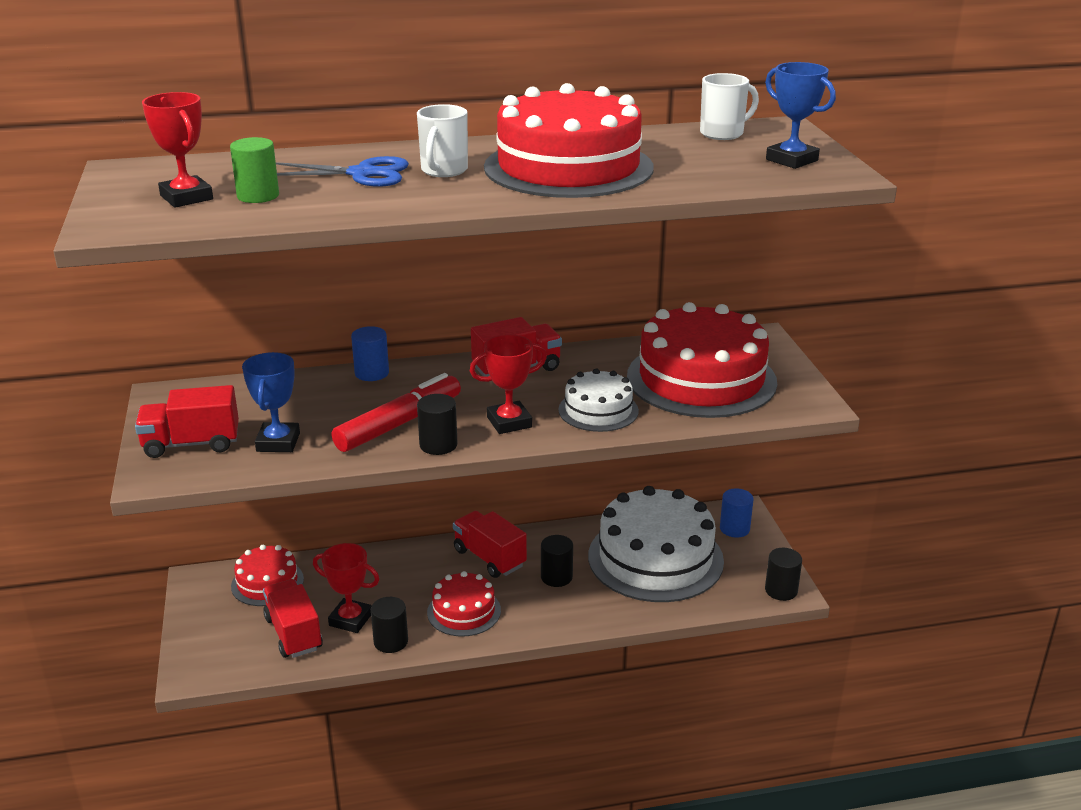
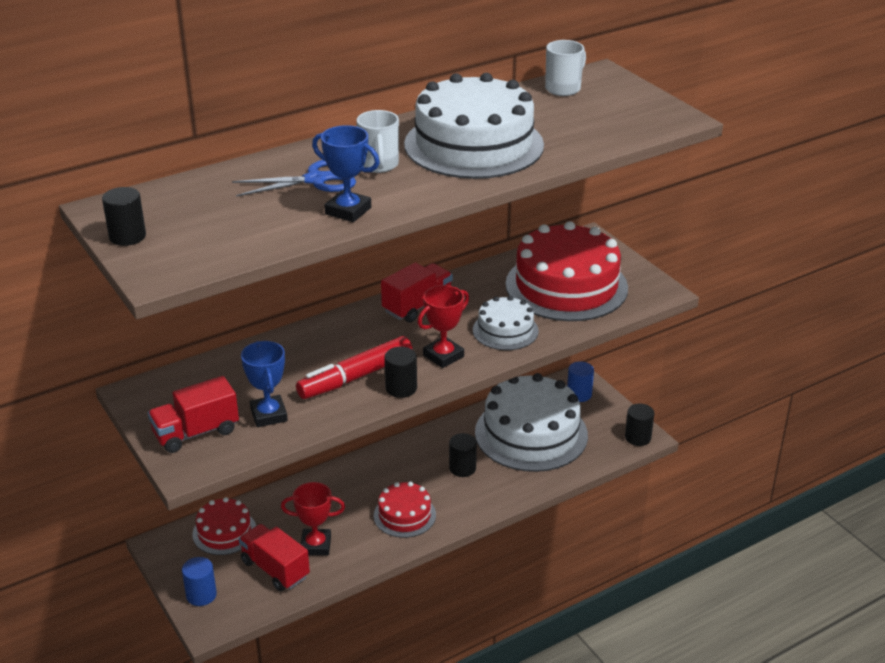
camera: 20 degrees left, 5 degrees up
red trophy [142,92,213,208] -> none
green cylinder [230,137,279,203] -> none
red marker [331,373,461,452] -> red marker turned 150 degrees counterclockwise [296,336,413,399]
blue cylinder [351,326,389,381] -> blue cylinder moved to [182,557,217,606]
black cylinder [371,597,408,653] -> black cylinder moved to [102,187,146,246]
red truck [453,511,527,578] -> none
red cake [484,83,654,198] -> white cake [404,73,544,179]
blue trophy [765,62,836,169] -> blue trophy moved to [312,125,380,222]

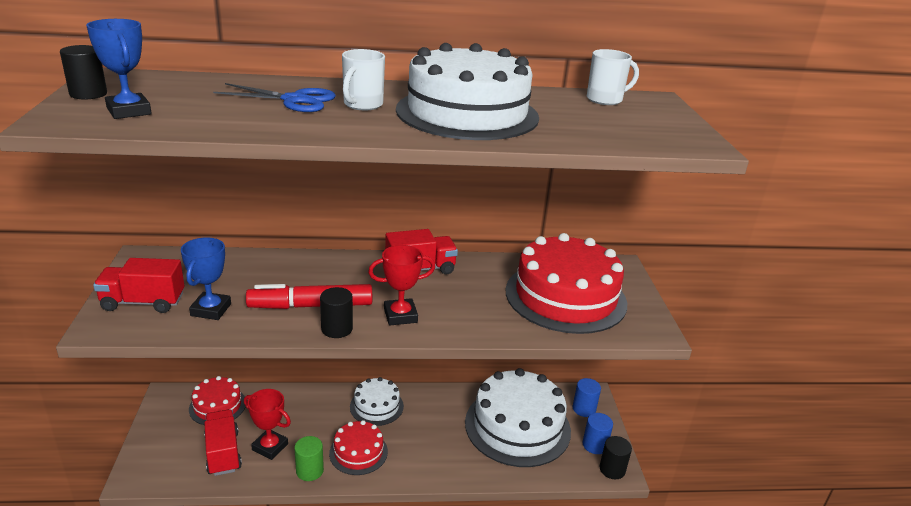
camera: 25 degrees right, 5 degrees down
blue cylinder [182,557,217,606] -> blue cylinder moved to [583,413,613,454]
blue trophy [312,125,380,222] -> blue trophy moved to [86,19,152,119]
black cylinder [449,433,477,477] -> none
white cake [473,296,539,350] -> white cake moved to [350,377,404,426]
none -> green cylinder [294,436,324,481]

